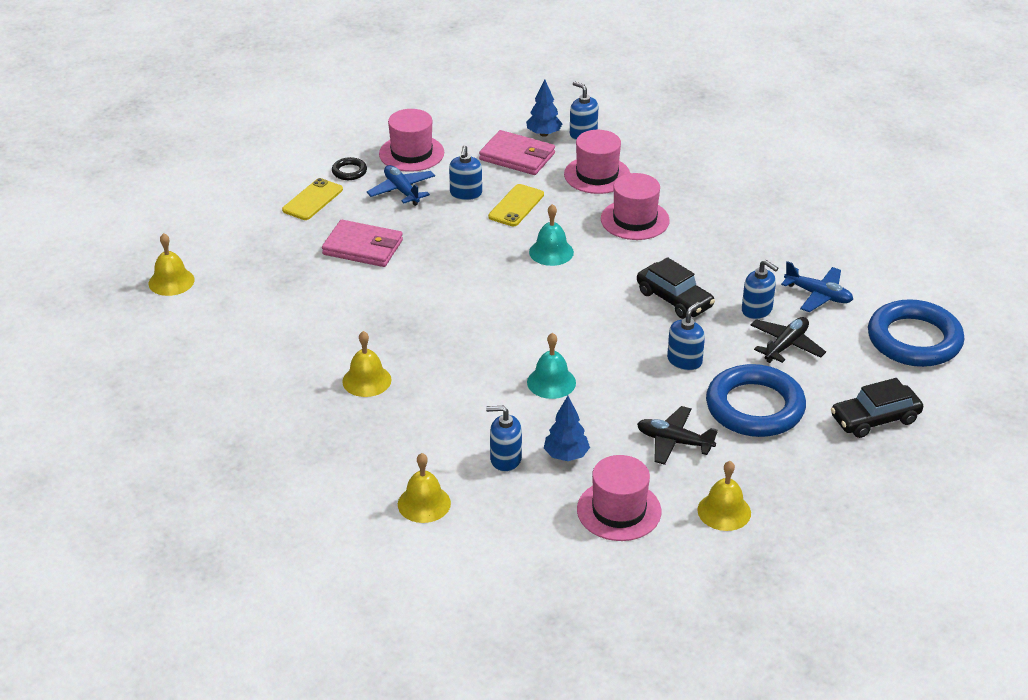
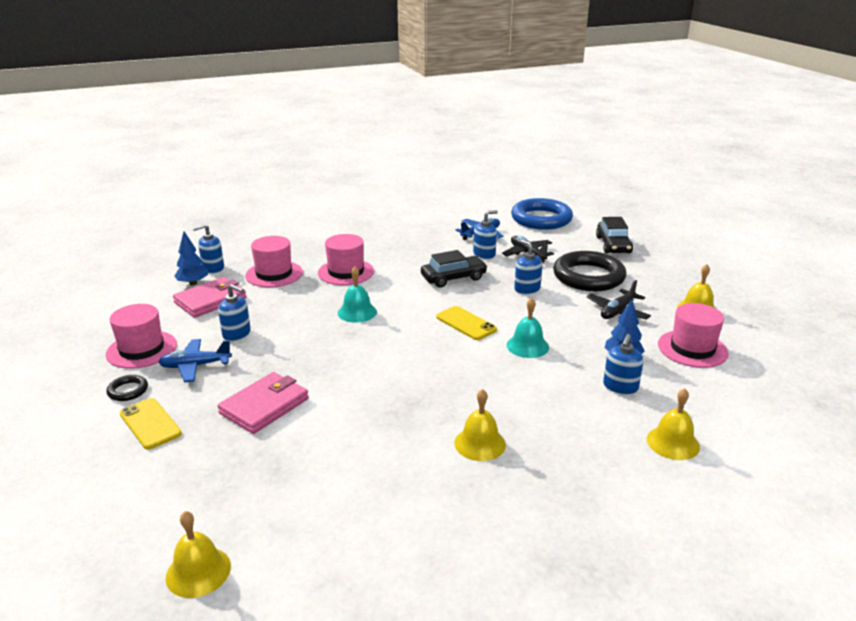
camera: 70 degrees left, 10 degrees down
yellow phone [488,184,544,226] -> yellow phone moved to [436,306,497,340]
blue ring [706,364,806,437] -> black ring [553,251,627,291]

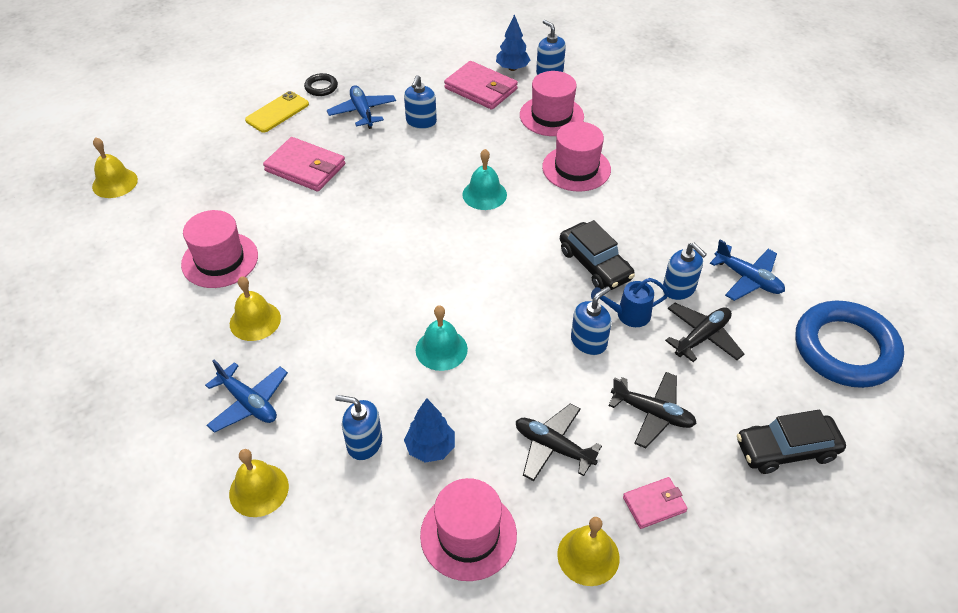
camera: 80 degrees right, 20 degrees up
pink hat [106,304,177,369] -> pink hat moved to [181,210,258,288]
yellow phone [436,306,497,340] -> none
black ring [553,251,627,291] -> black plane [608,372,697,448]
none -> blue plane [205,360,288,433]
none -> blue watering can [591,278,669,327]
none -> pink wallet [623,477,688,529]

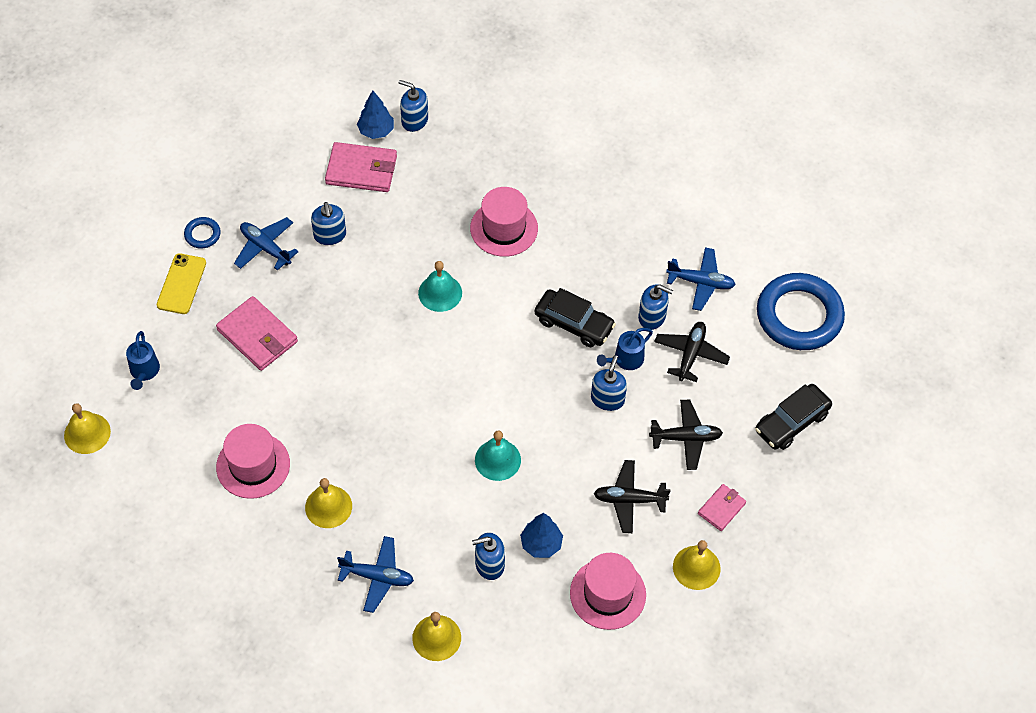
camera: 30 degrees left, 10 degrees up
pink wallet [263,137,345,191] -> pink wallet turned 45 degrees clockwise [216,296,298,371]
black ring [304,73,338,96] -> blue ring [184,217,221,248]
pink hat [520,71,584,136] -> none
none -> blue watering can [126,331,160,390]

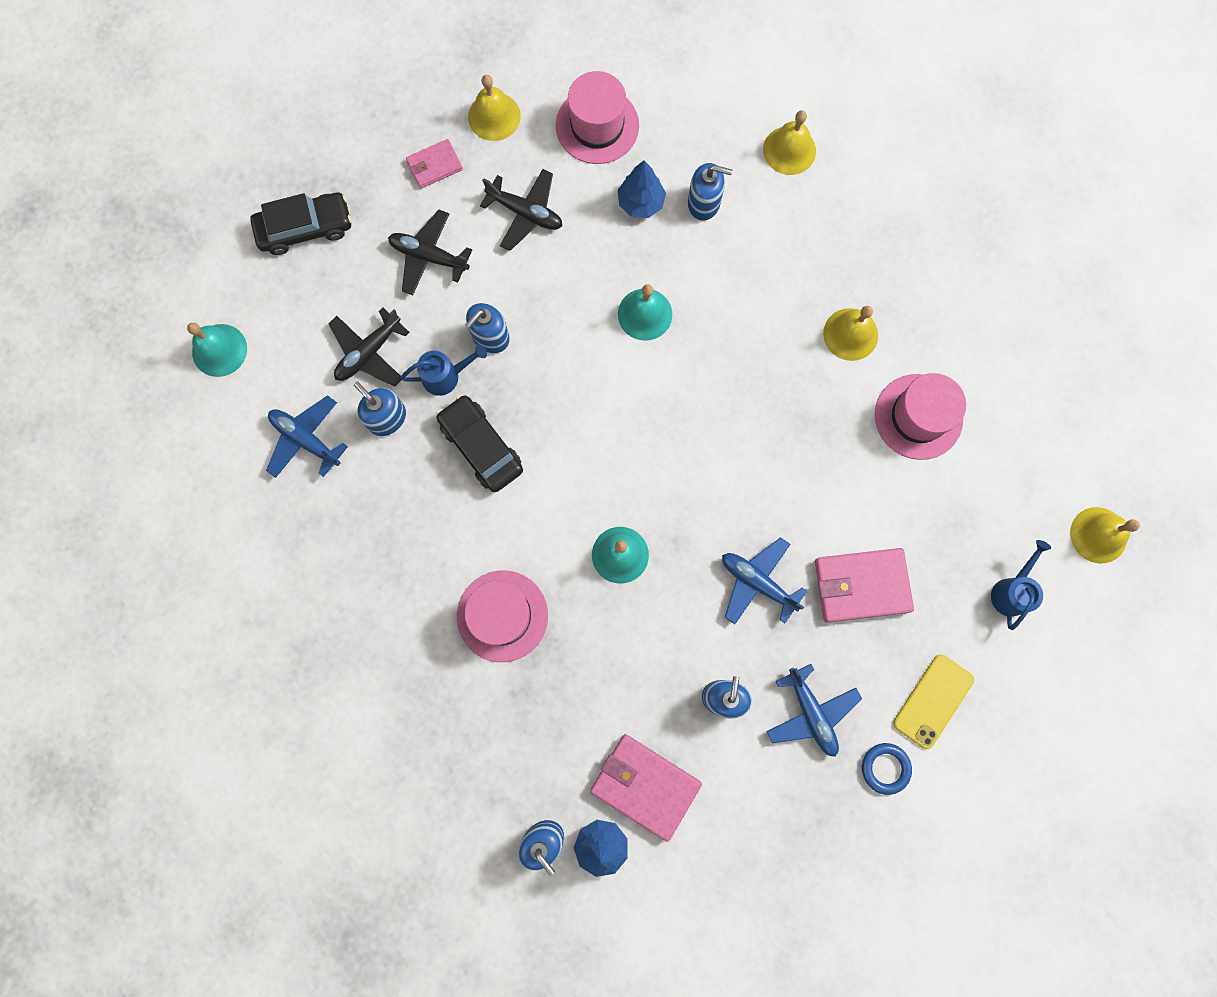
camera: 155 degrees left, 20 degrees up
pink wallet [216,296,298,371] -> pink wallet turned 75 degrees counterclockwise [815,548,914,622]
blue plane [337,536,414,613] -> blue plane moved to [722,537,807,624]
blue ring [757,273,845,350] -> turquoise bell [187,323,247,377]

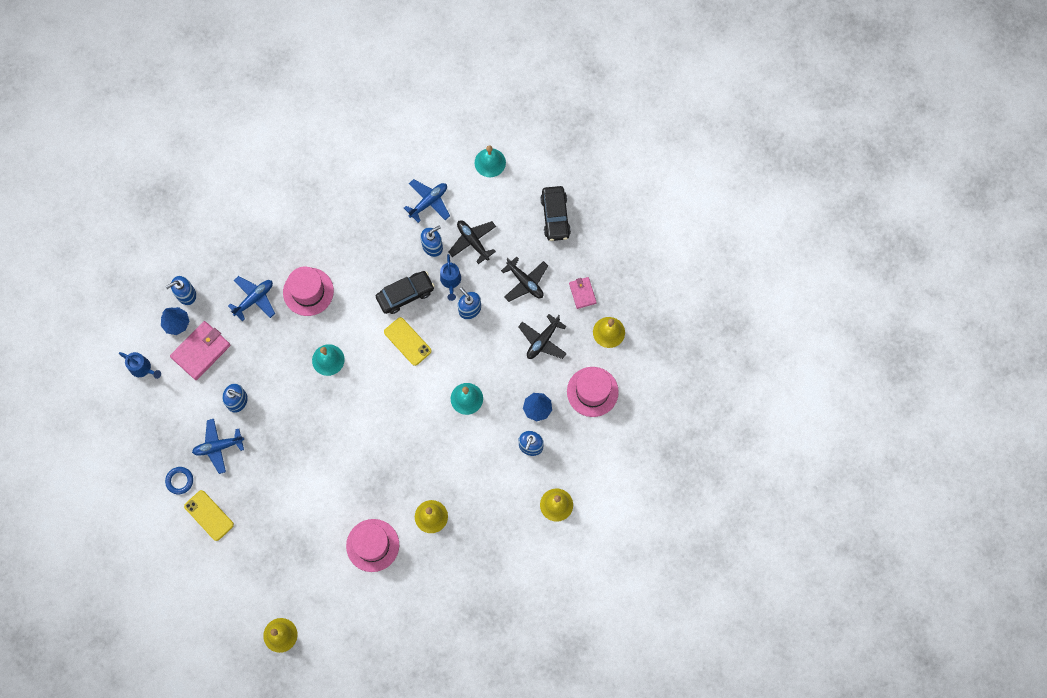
camera: 100 degrees right, 5 degrees down
black plane [388,210,472,295] -> black plane turned 105 degrees clockwise [501,256,548,302]
blue plane [722,537,807,624] -> blue plane moved to [228,276,275,321]
pink wallet [815,548,914,622] -> none
blue watering can [991,540,1051,630] -> blue watering can moved to [119,352,161,379]
none -> yellow phone [384,317,432,366]

